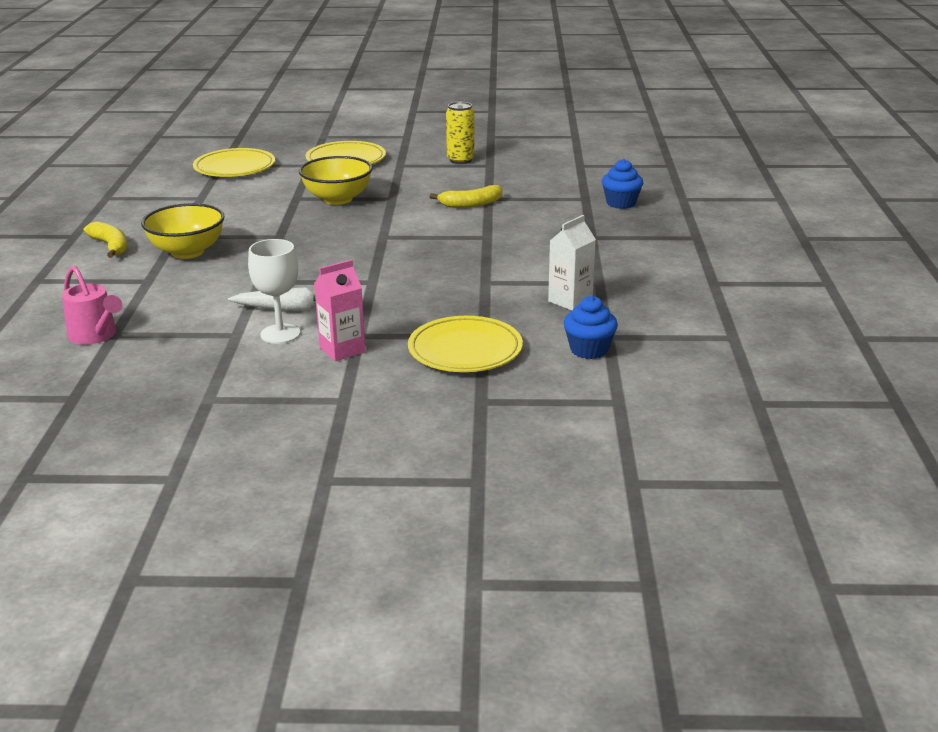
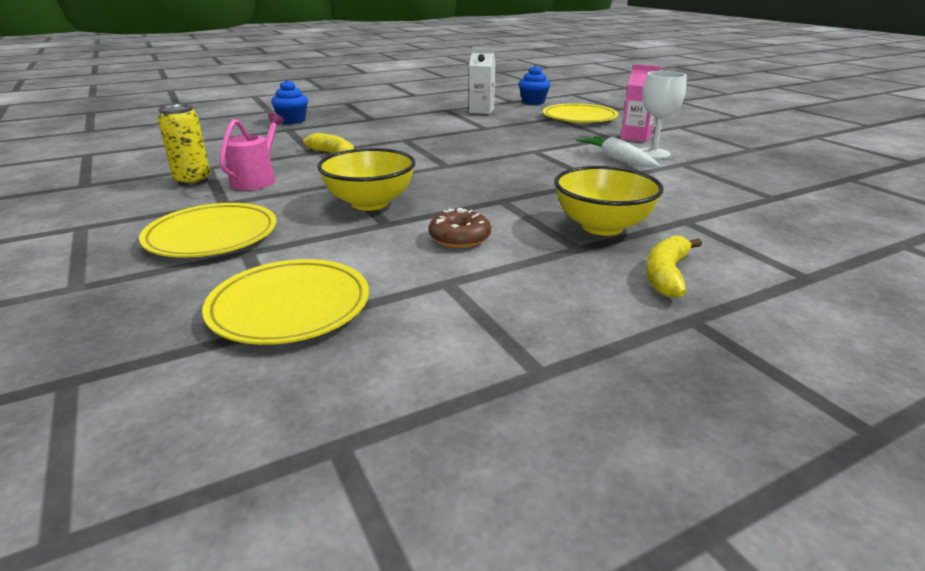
camera: 120 degrees left, 0 degrees up
pink watering can [62,266,122,345] -> pink watering can moved to [219,113,284,190]
none -> brown donut [429,208,491,248]

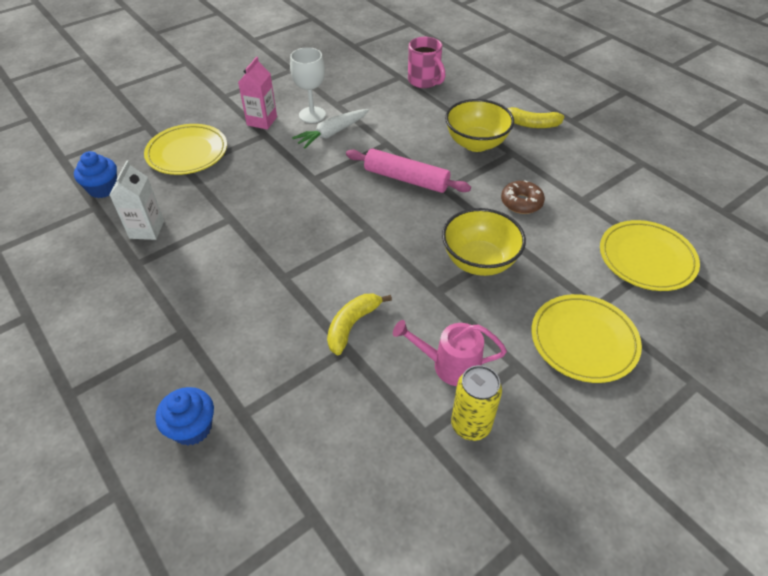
camera: 100 degrees left, 20 degrees up
none -> pink rolling pin [346,149,471,193]
none -> pink mug [408,37,446,88]

